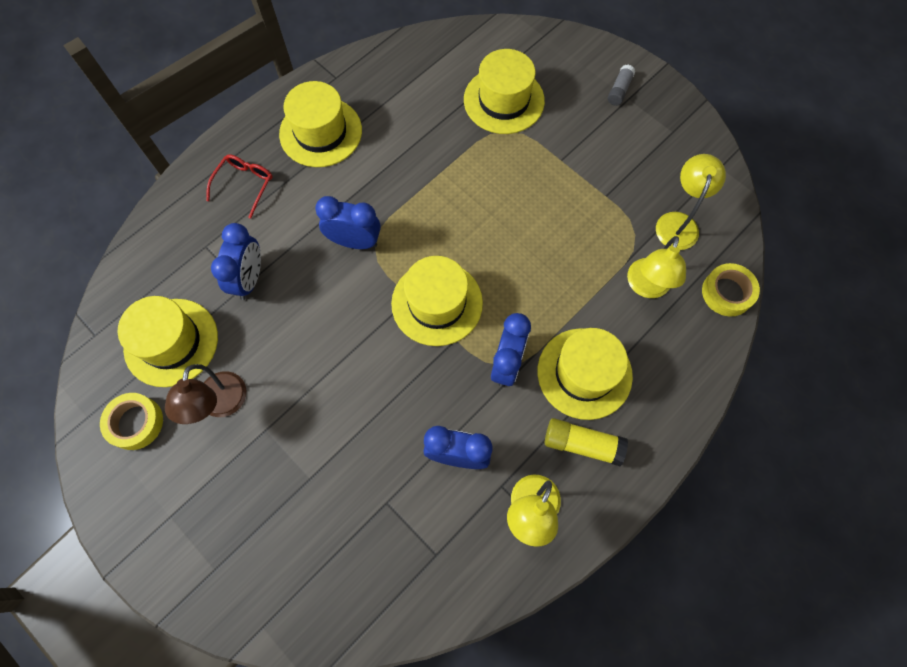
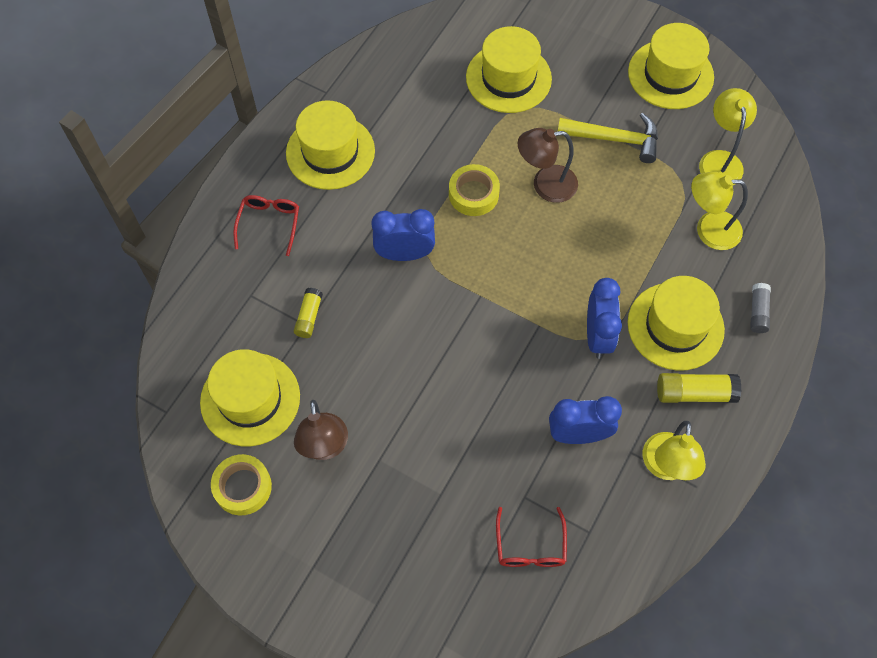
camera: 15 degrees left, 5 degrees down
blue clock [211,223,261,300] -> yellow glue stick [294,288,323,338]
yellow hat [391,256,483,346] -> yellow hat moved to [628,23,714,109]
grey glue stick [608,65,635,106] -> grey glue stick moved to [750,283,771,333]
yellow lamp [627,236,686,298] -> yellow lamp turned 90 degrees clockwise [691,172,748,250]
yellow tape [702,263,760,317] -> yellow tape moved to [449,164,500,216]
none -> red glasses [496,507,567,567]
none -> brown lamp [518,128,578,203]
none -> yellow hammer [558,113,658,163]

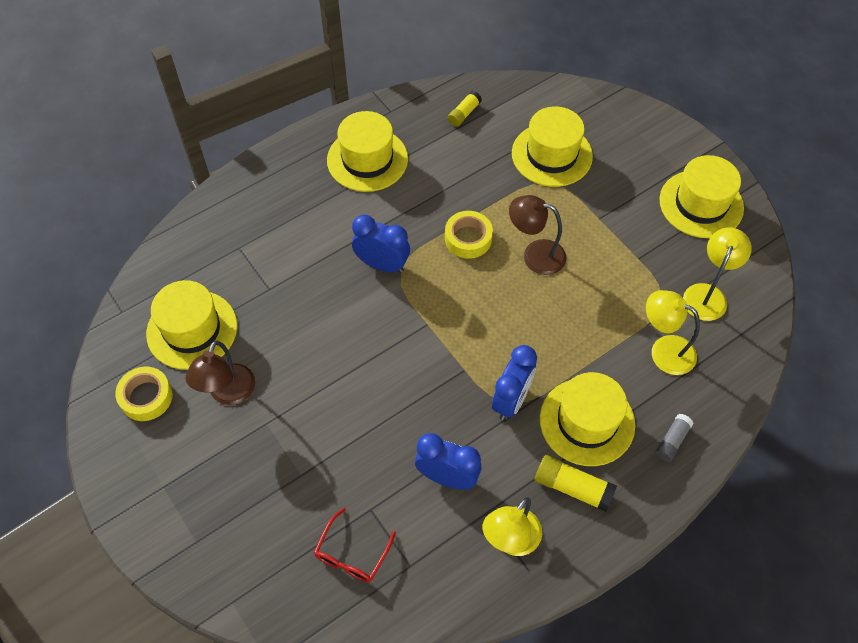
camera: 25 degrees right, 5 degrees down
red glasses [233,195,299,256] -> none
yellow glue stick [294,288,323,338] -> yellow glue stick moved to [448,91,482,127]
yellow hammer [558,113,658,163] -> none

